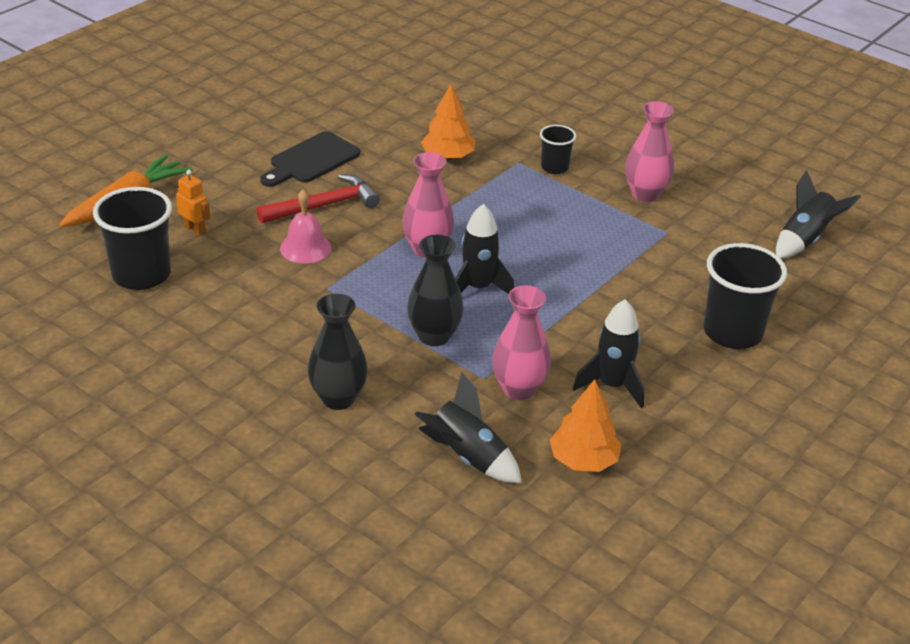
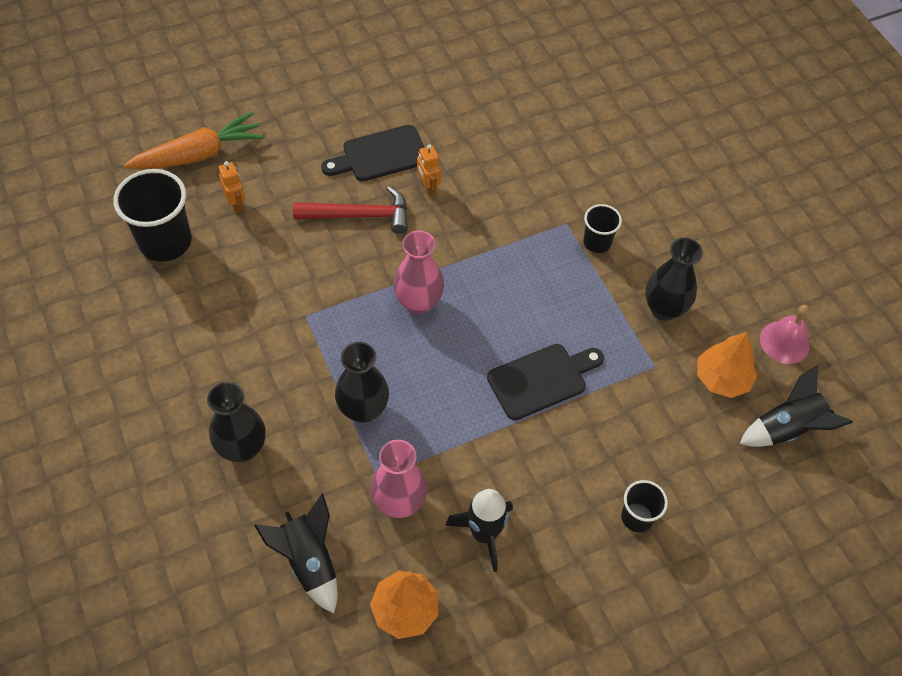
camera: 25 degrees right, 20 degrees up
pink bell [280,189,331,264] -> pink bell moved to [760,305,810,364]
orange tree [421,84,475,160] -> orange tree moved to [697,332,757,398]
black rocket [455,204,514,294] -> none
pink vase [625,101,674,202] -> black vase [645,238,703,321]
black cup [704,243,787,349] -> black cup [621,480,668,532], size x0.55
none -> orange robot [417,144,441,197]
none -> black cutting board [487,344,604,420]

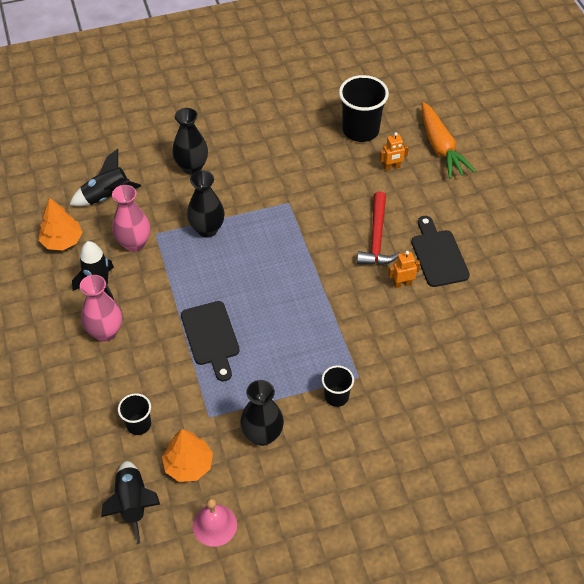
camera: 100 degrees right, 5 degrees down
pink vase [393,230,444,314] -> pink vase moved to [80,275,122,341]
black cup [621,480,668,532] -> black cup moved to [118,393,151,435]

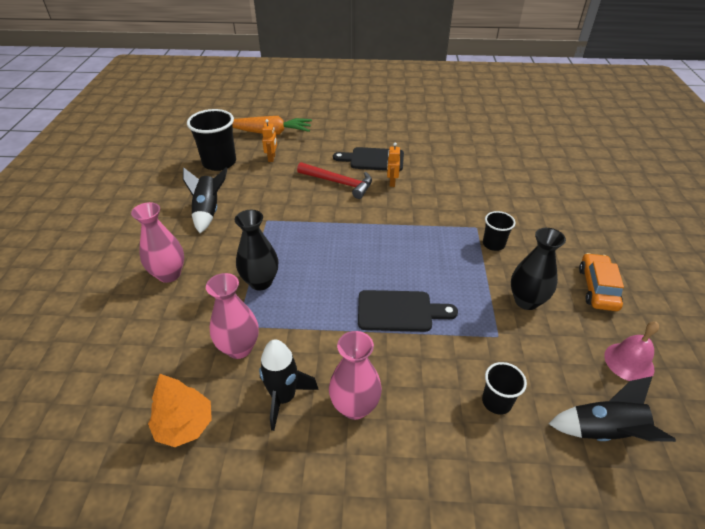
camera: 70 degrees left, 10 degrees down
black rocket [70,149,141,206] -> black rocket moved to [183,167,228,233]
orange tree [162,429,213,482] -> none
black vase [172,108,208,175] -> pink vase [131,202,184,283]
none -> orange car [579,253,624,311]

